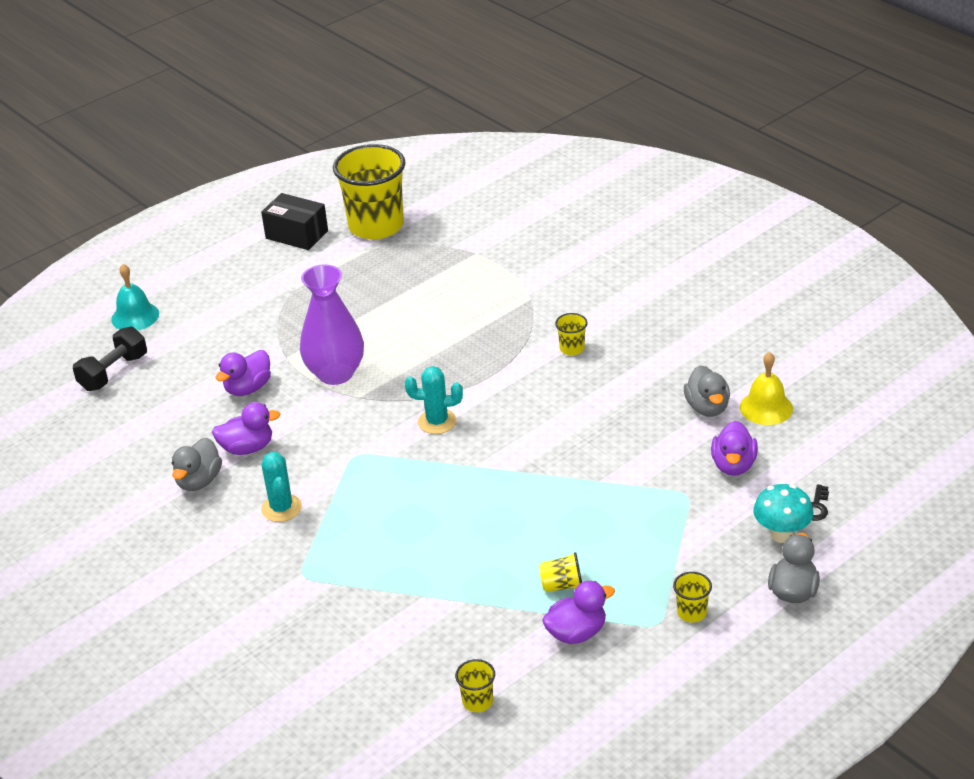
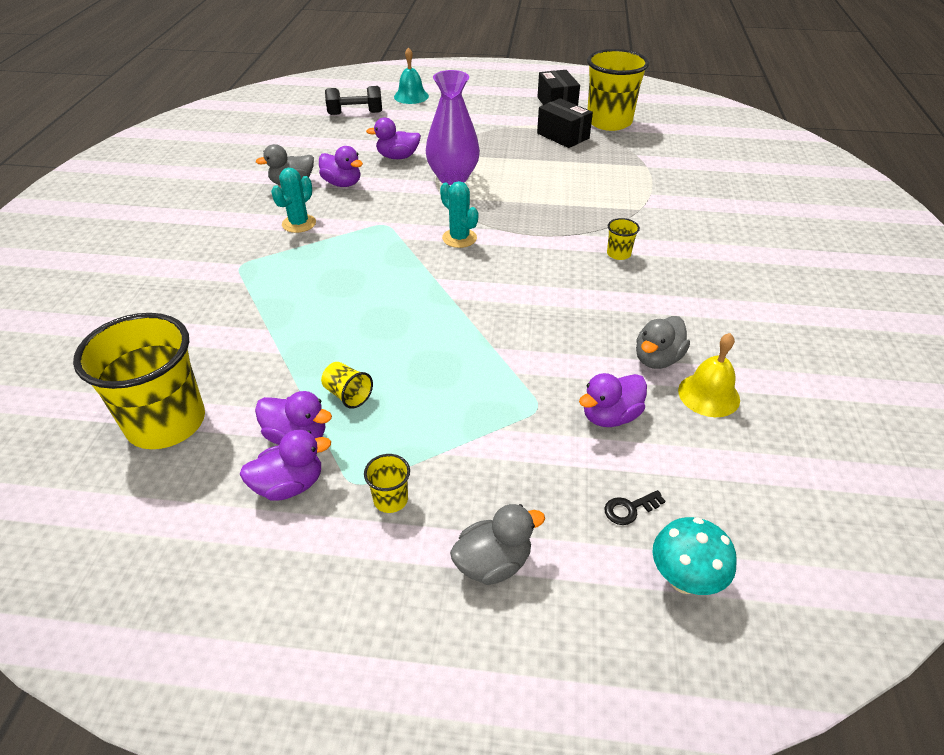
camera: 45 degrees right, 5 degrees up
yellow cup [455,659,495,712] -> yellow cup [73,313,205,449], size x2.46
turquoise mushroom [753,484,814,543] -> turquoise mushroom moved to [652,517,737,595]
none -> purple duck [239,429,331,500]
none -> black box [537,98,593,148]

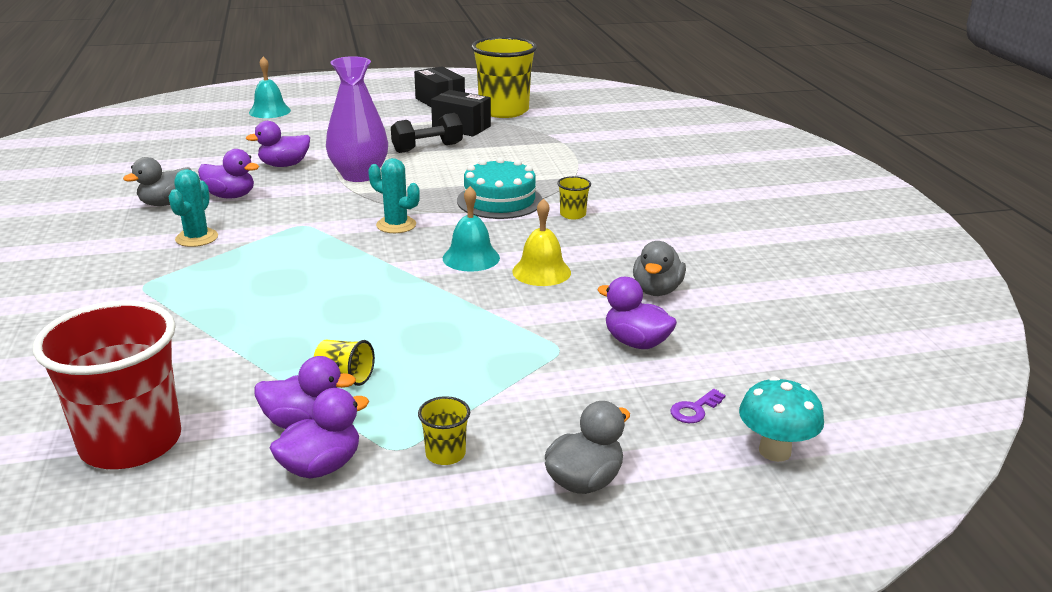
camera: 20 degrees left, 15 degrees down
yellow cup [73,313,205,449] -> red cup [33,301,181,469]
black dumbbell [325,86,382,115] -> black dumbbell moved to [391,113,463,153]
purple duck [579,373,647,427] -> purple duck turned 90 degrees clockwise [597,277,677,349]
black key [604,490,665,525] -> purple key [670,389,726,423]
yellow bell [678,333,740,417] -> yellow bell moved to [512,198,571,286]
none -> turquoise bell [443,186,500,272]
none -> turquoise cake [457,157,542,219]

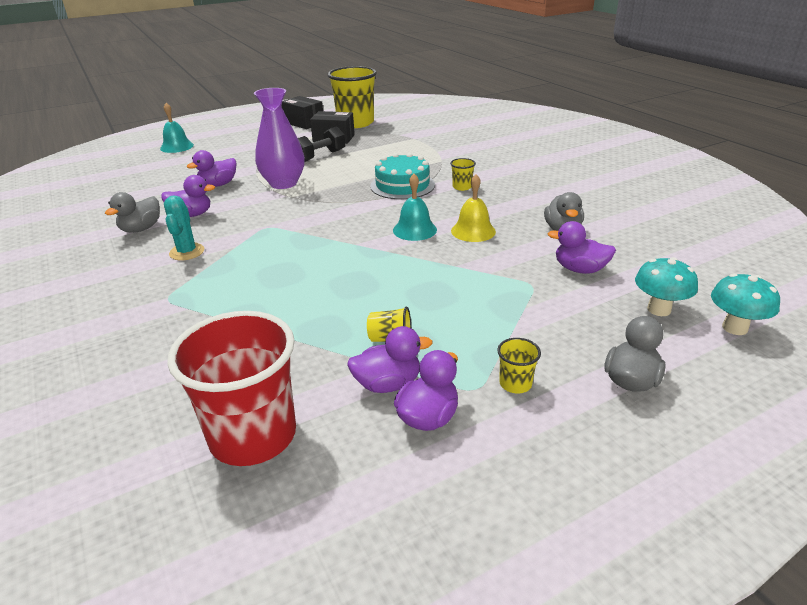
camera: 15 degrees left, 5 degrees up
turquoise cactus [368,158,420,233] -> none
purple key [670,389,726,423] -> turquoise mushroom [635,257,698,316]

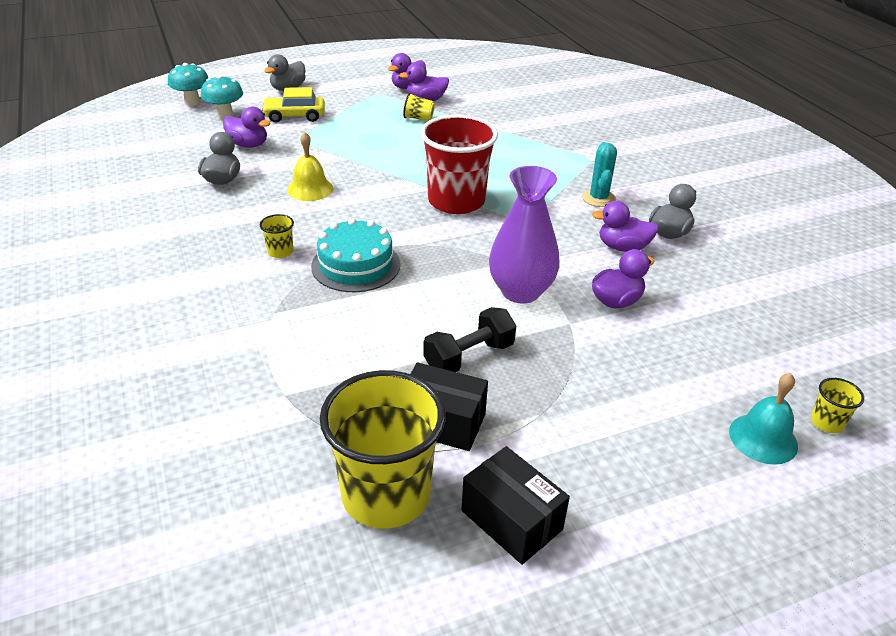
camera: 175 degrees left, 5 degrees up
red cup [167,311,296,466] -> red cup moved to [420,115,498,214]
turquoise bell [393,174,437,241] -> none
yellow cup [497,338,541,393] -> yellow cup moved to [811,378,864,433]
none -> yellow car [261,87,325,123]

